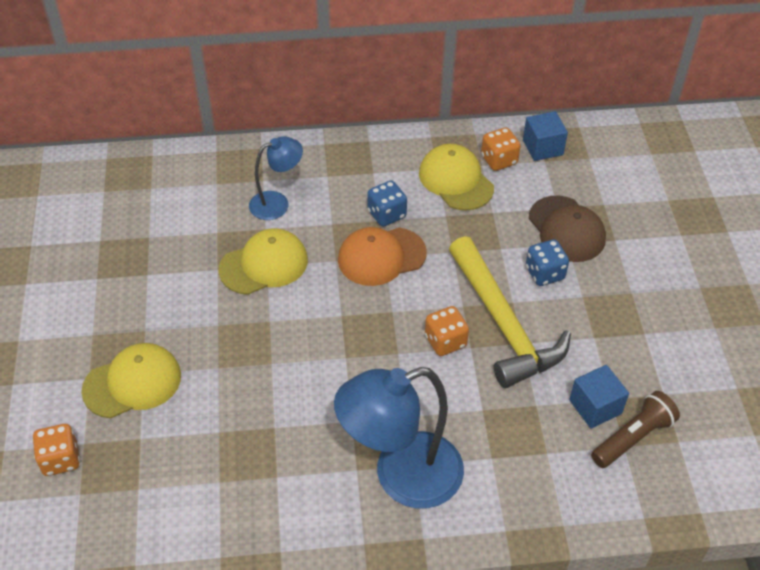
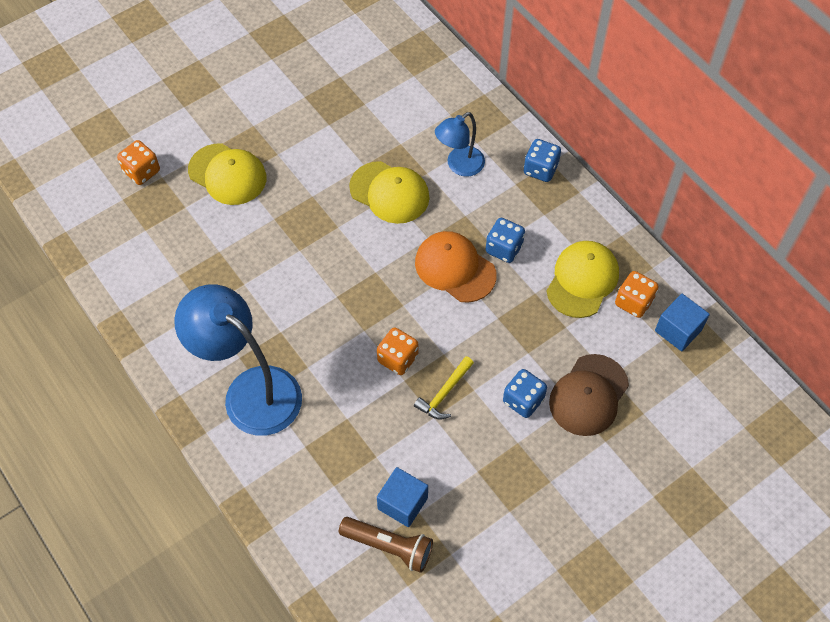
camera: 60 degrees right, 10 degrees up
blue lamp [249,136,303,220] -> blue lamp turned 105 degrees clockwise [435,112,485,177]
yellow hammer [449,236,571,388] -> yellow hammer [414,356,474,420], size x0.44
none -> blue dice [524,139,561,182]

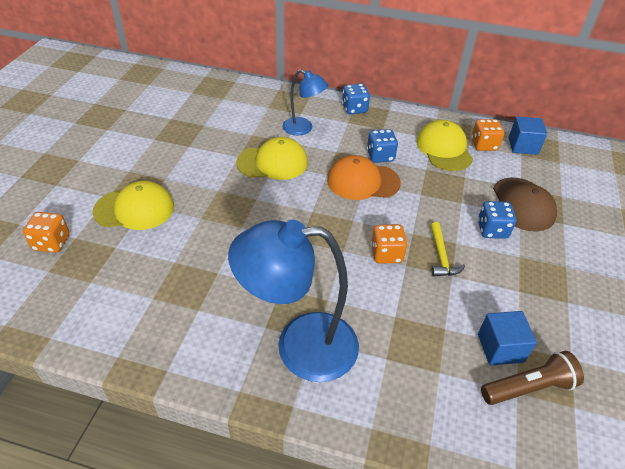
camera: 40 degrees left, 15 degrees down
blue lamp [435,112,485,177] -> blue lamp turned 75 degrees counterclockwise [283,69,328,135]

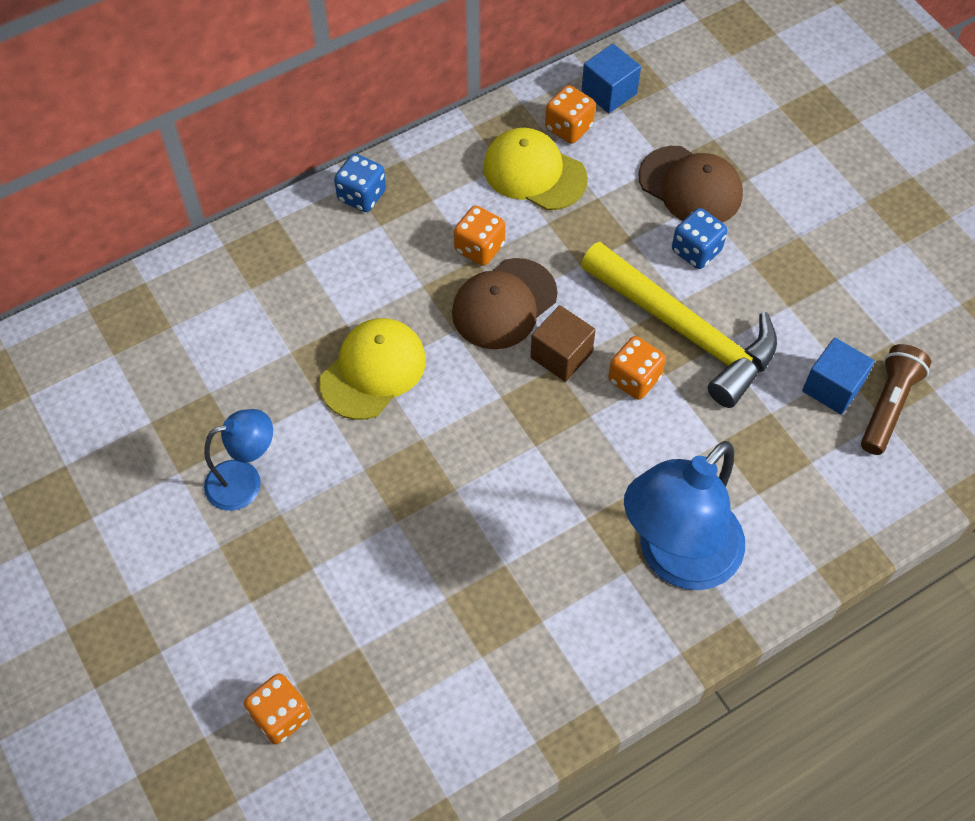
camera: 45 degrees left, 15 degrees up
yellow cap [93,181,174,230] -> none
blue lamp [283,69,328,135] -> blue lamp moved to [204,409,273,511]
orange cap [327,155,401,200] -> brown cap [452,258,557,349]
blue dice [367,129,398,163] -> orange dice [454,205,505,266]
yellow hammer [430,222,465,277] -> yellow hammer [581,242,777,408], size x2.29
none -> brown cube [530,305,596,382]

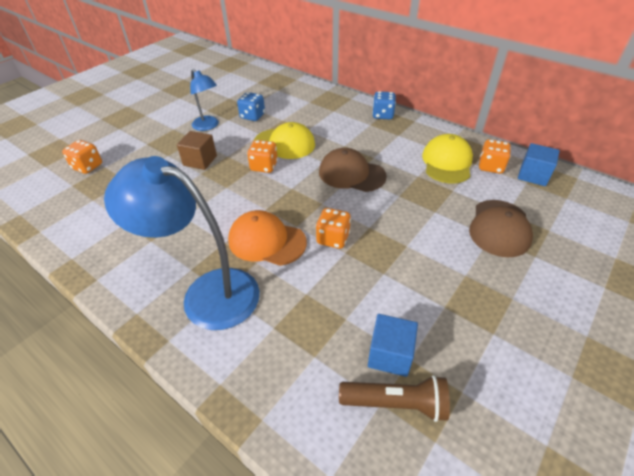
camera: 70 degrees right, 15 degrees down
orange dice [454,205,505,266] -> orange dice moved to [247,140,278,173]
brown cube [530,305,596,382] -> brown cube moved to [177,131,217,170]
yellow hammer [581,242,777,408] -> none
blue dice [672,208,728,269] -> blue dice moved to [237,92,265,121]
none -> orange cap [228,210,307,266]

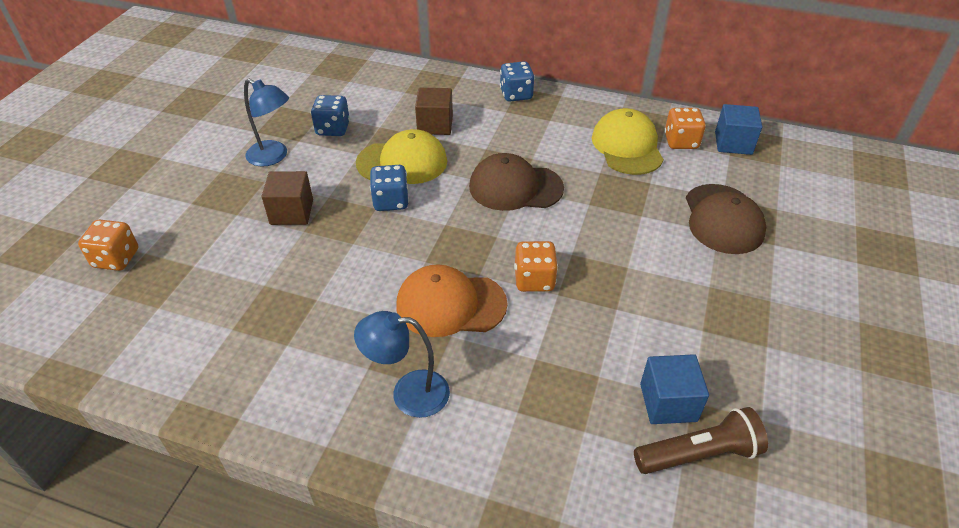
camera: 20 degrees left, 0 degrees up
blue lamp [104,156,260,330] -> blue lamp [354,311,450,418], size x0.55
orange dice [247,140,278,173] -> blue dice [370,165,409,211]
none -> brown cube [415,88,453,135]

